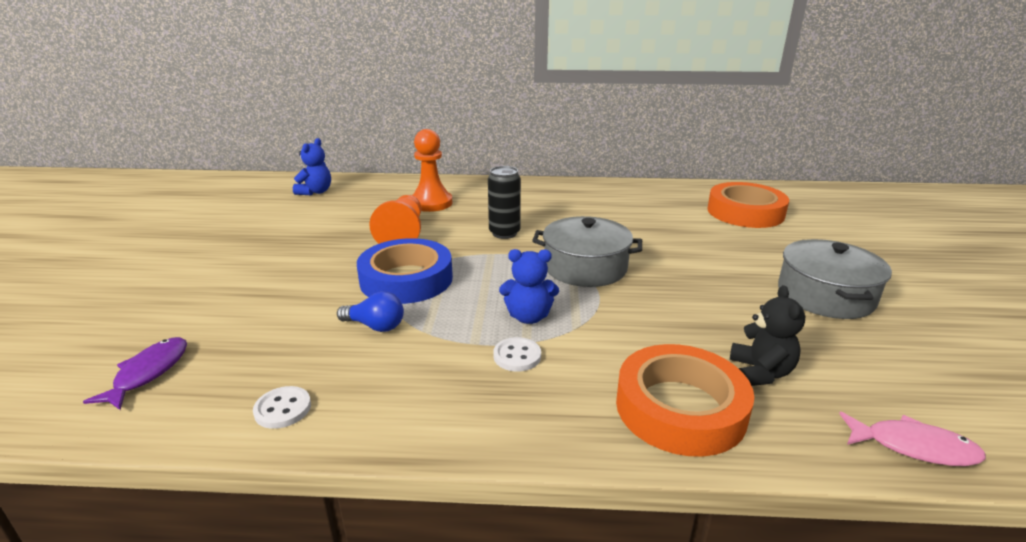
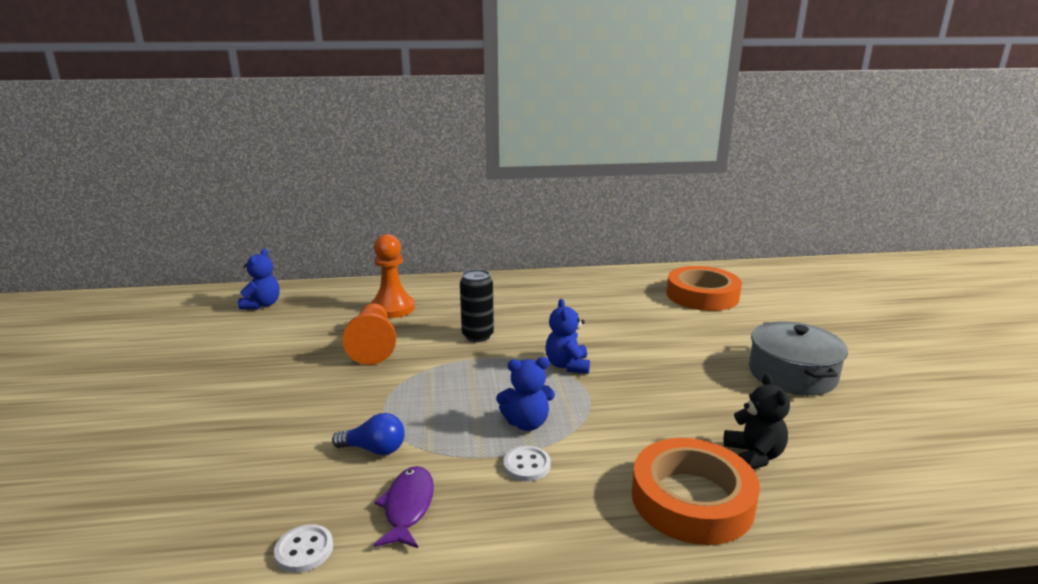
camera: 10 degrees left, 5 degrees down
purple fish [83,337,187,410] -> purple fish moved to [374,466,434,548]
blue tape [357,238,453,304] -> none
grey pot [532,216,642,287] -> blue teddy bear [545,299,590,374]
pink fish [839,412,986,466] -> none

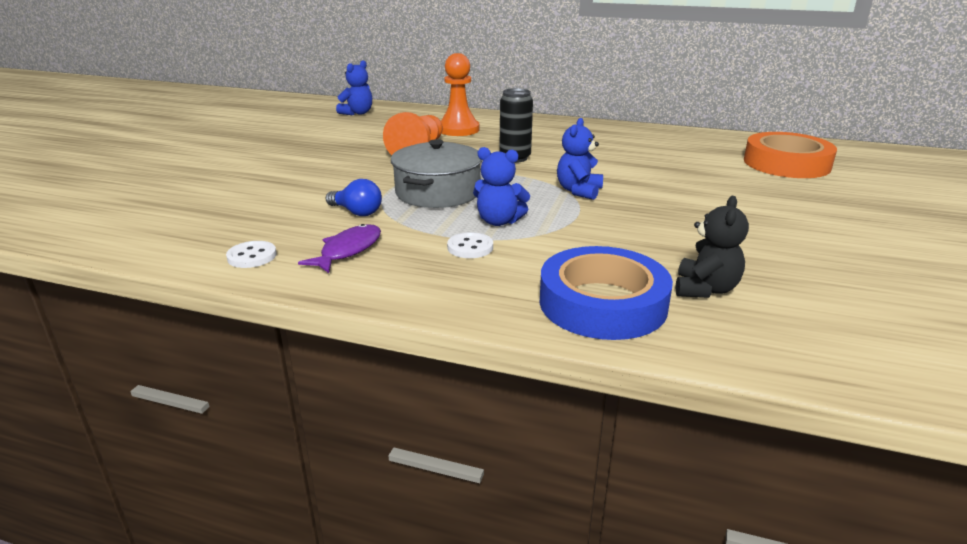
camera: 25 degrees right, 5 degrees up
orange tape [632,438,760,545] -> blue tape [540,246,673,340]
grey pot [749,321,848,396] -> grey pot moved to [391,139,482,208]

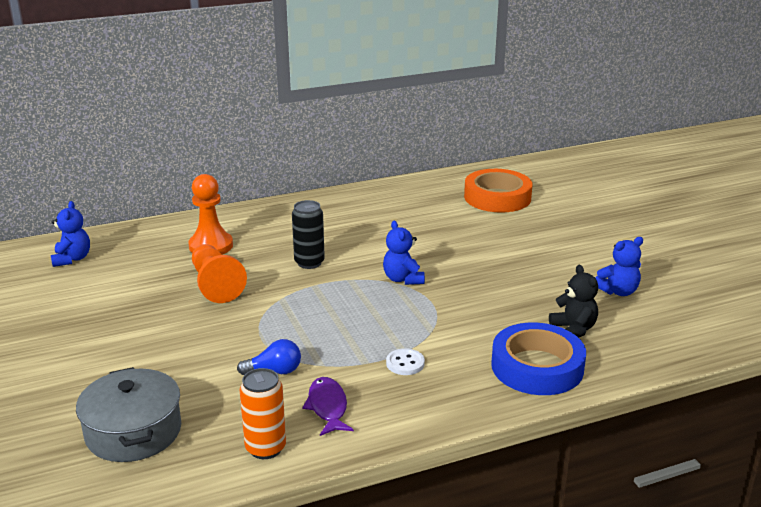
camera: 40 degrees left, 0 degrees up
white button [226,241,277,268] -> orange can [240,368,286,459]
grey pot [391,139,482,208] -> grey pot moved to [76,367,181,462]
blue teddy bear [473,147,530,226] -> blue teddy bear moved to [595,237,643,296]

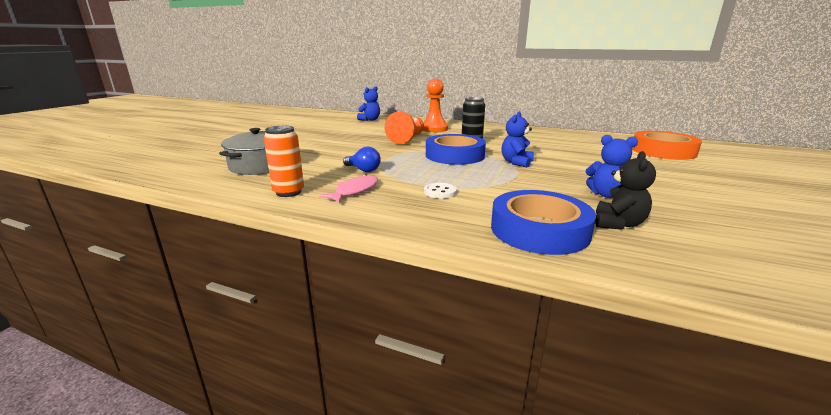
camera: 45 degrees right, 5 degrees down
purple fish [302,377,354,436] -> pink fish [319,174,378,203]
blue teddy bear [595,237,643,296] -> blue teddy bear moved to [586,135,638,198]
none -> blue tape [426,134,486,165]

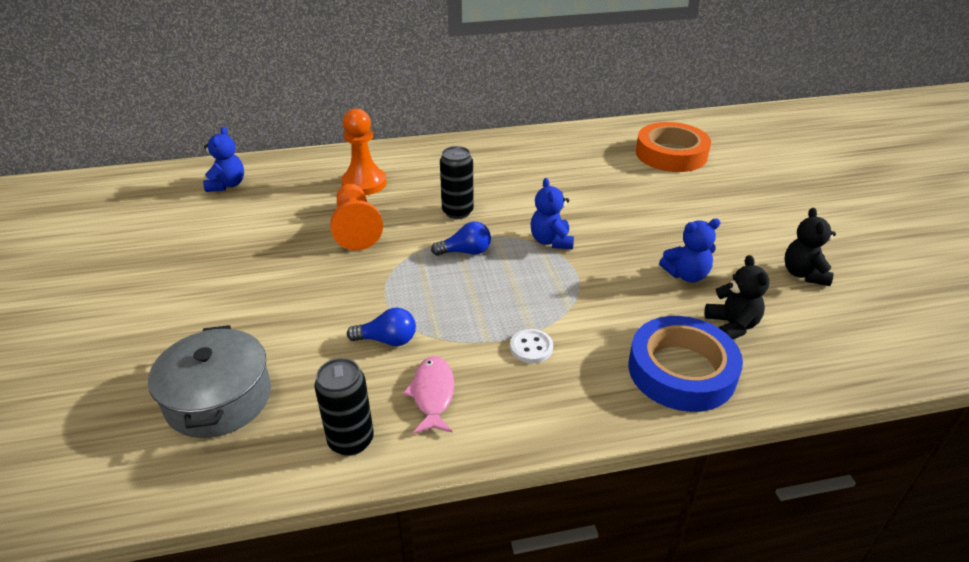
camera: 35 degrees left, 15 degrees up
orange can [264,126,304,197] -> black can [314,358,374,456]
blue tape [426,134,486,165] -> blue light bulb [431,222,491,256]
none -> black teddy bear [784,207,836,286]

